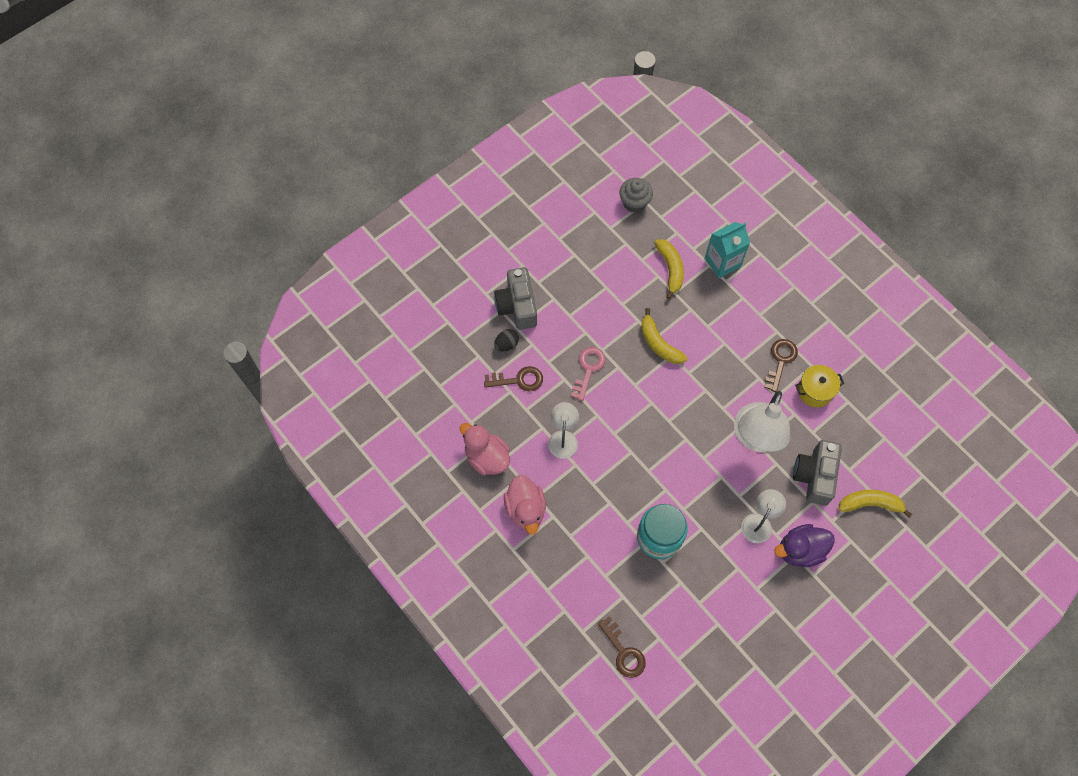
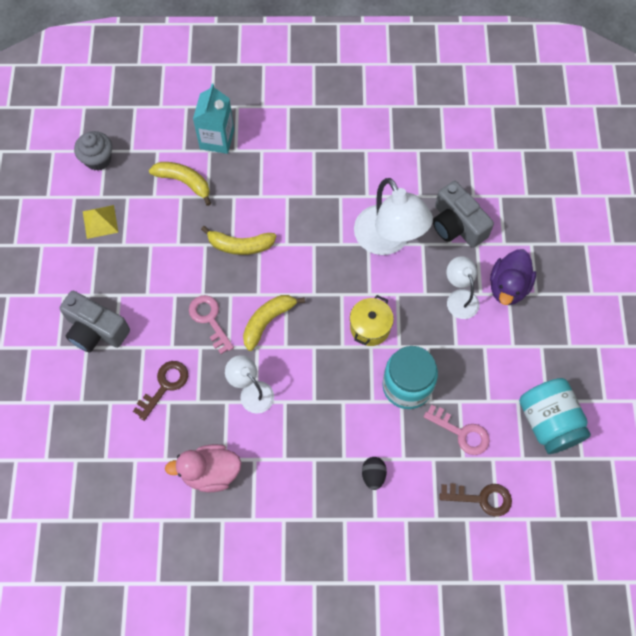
camera: 50 degrees left, 0 degrees up
black egg [494,329,519,351] -> black egg moved to [362,457,387,490]
pink duck [504,475,546,535] -> none
brown key [764,339,798,392] -> none
yellow pot [795,365,844,407] -> yellow pot moved to [350,295,394,346]
yellow banana [839,490,912,518] -> yellow banana moved to [243,295,305,351]
none -> yellow pyramid [83,205,118,239]
none -> pink key [423,405,490,455]
none -> turquoise jar [519,378,591,454]

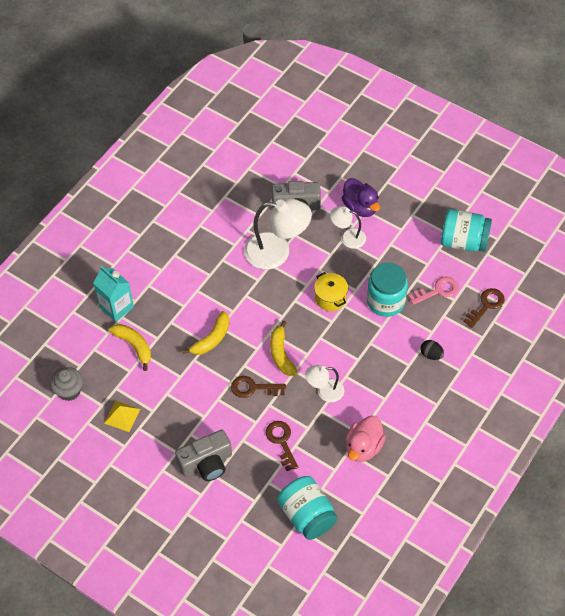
camera: 55 degrees left, 10 degrees down
yellow banana [149,162,211,206] -> yellow banana turned 75 degrees clockwise [109,324,151,371]
pink key [189,295,234,354] -> brown key [231,376,286,398]
none -> turquoise jar [277,476,337,540]

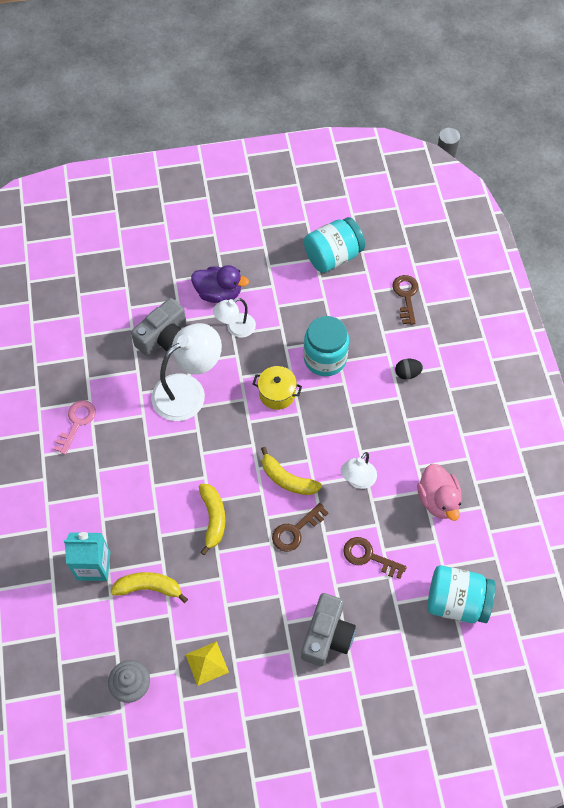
camera: 45 degrees left, 5 degrees up
pink key [408,276,459,305] -> pink key moved to [54,400,96,455]

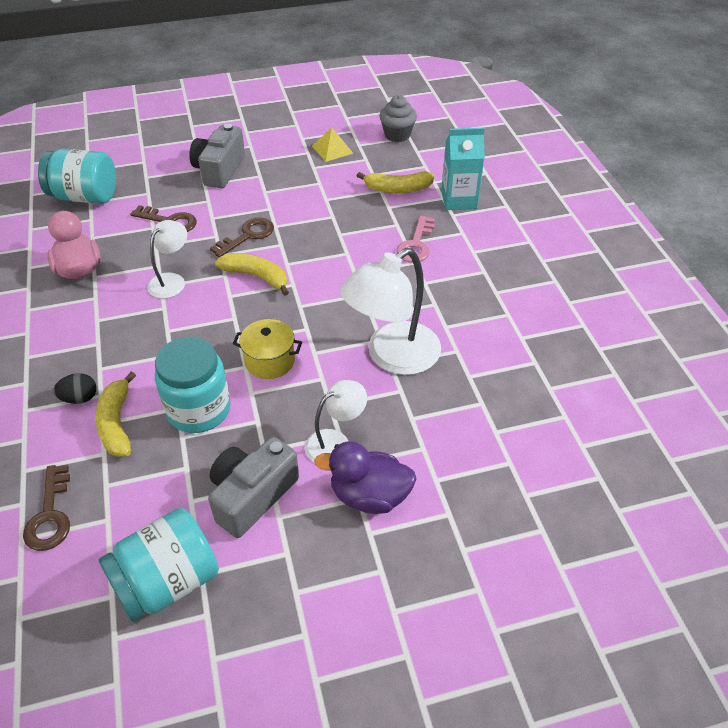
camera: 175 degrees right, 15 degrees down
pink key [54,400,96,455] -> pink key moved to [396,216,435,263]
grey camera [131,298,186,357] -> grey camera moved to [208,437,299,538]
yellow banana [199,484,225,555] -> yellow banana moved to [95,372,136,457]

